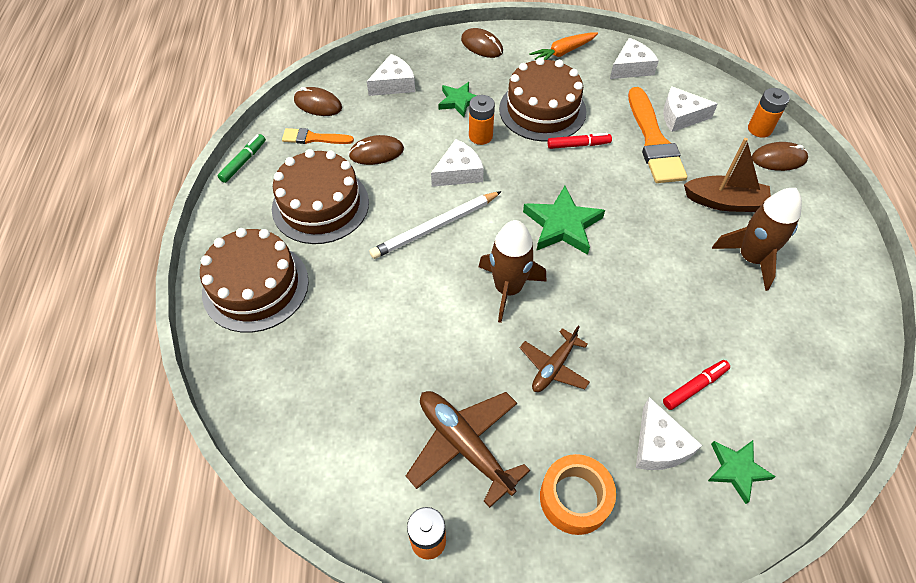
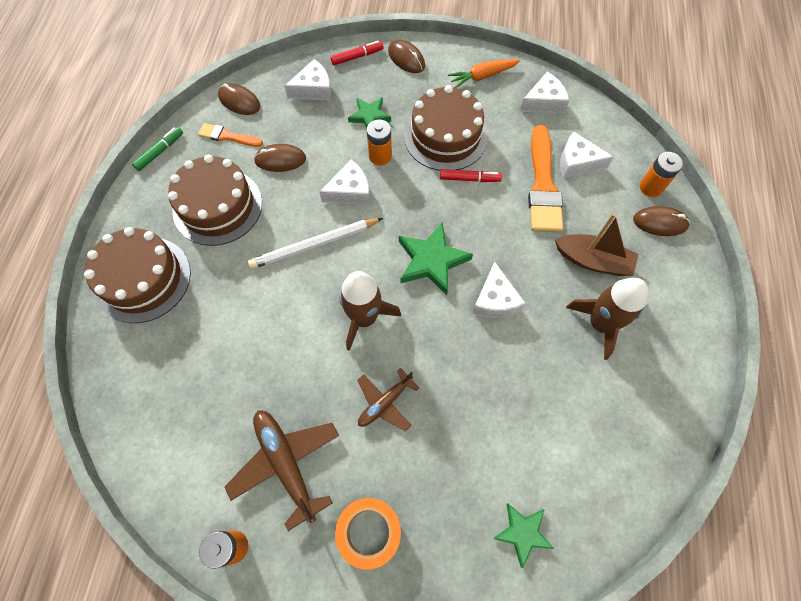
camera: 10 degrees right, 10 degrees up
white cheese [636,397,702,470] -> white cheese moved to [472,261,526,318]
red marker [663,360,730,410] -> red marker moved to [330,41,384,65]

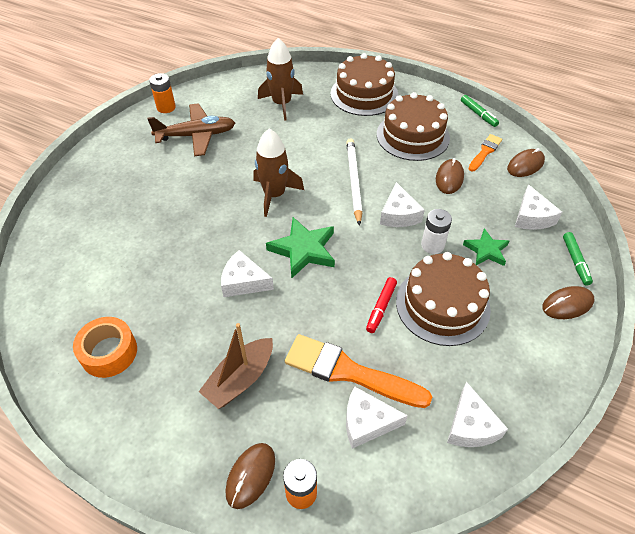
camera: 110 degrees right, 15 degrees down
red marker [330,41,384,65] -> green marker [563,232,593,286]
orange tape [335,498,401,570] -> orange tape moved to [73,317,137,378]
brown plane [358,368,420,431] -> none
orange battery [367,120,392,166] -> white battery [421,209,452,254]
orange carrot [448,59,520,88] -> none
green star [493,503,554,568] -> none
white cheese [560,132,614,178] -> white cheese turned 120 degrees counterclockwise [346,386,408,449]
brown rocket [566,278,648,360] -> brown rocket moved to [258,38,303,121]

